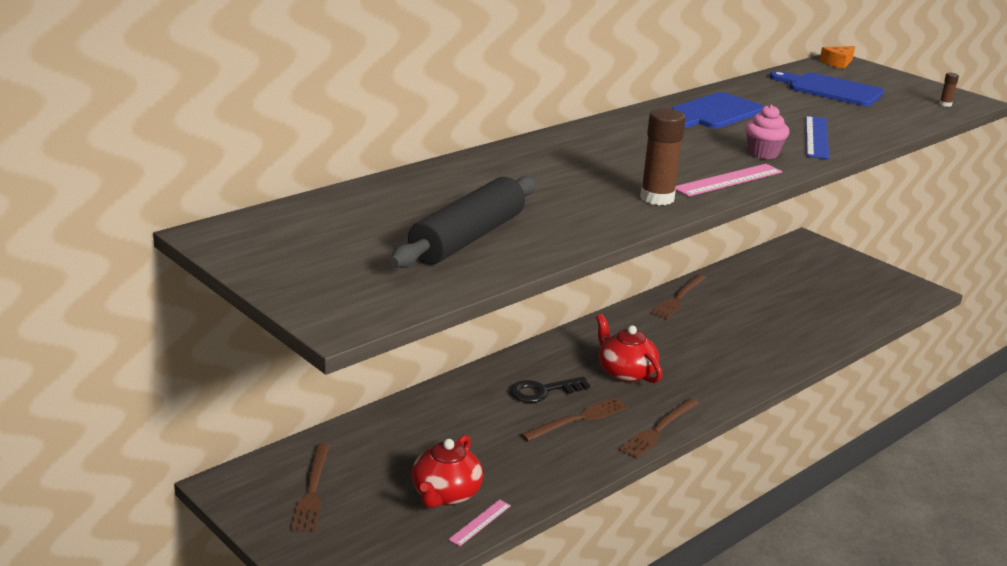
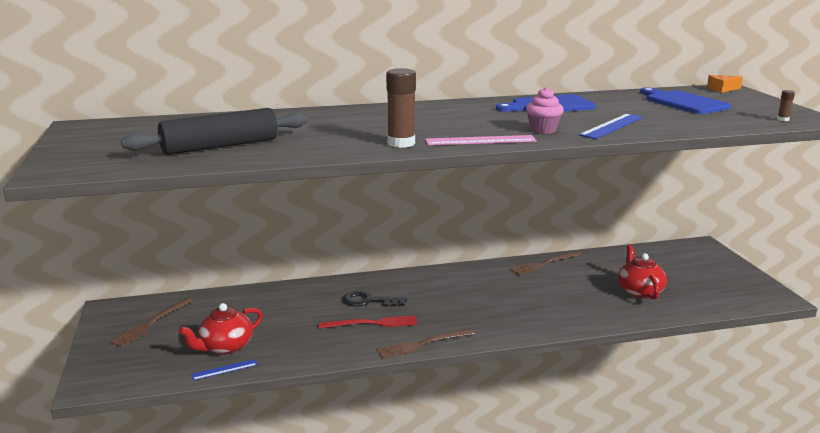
camera: 30 degrees right, 5 degrees down
pink ruler [448,499,511,546] -> blue ruler [191,359,257,381]
brown fork [521,397,628,441] -> red fork [319,316,417,329]
red teapot [596,314,662,383] -> red teapot moved to [618,245,667,299]

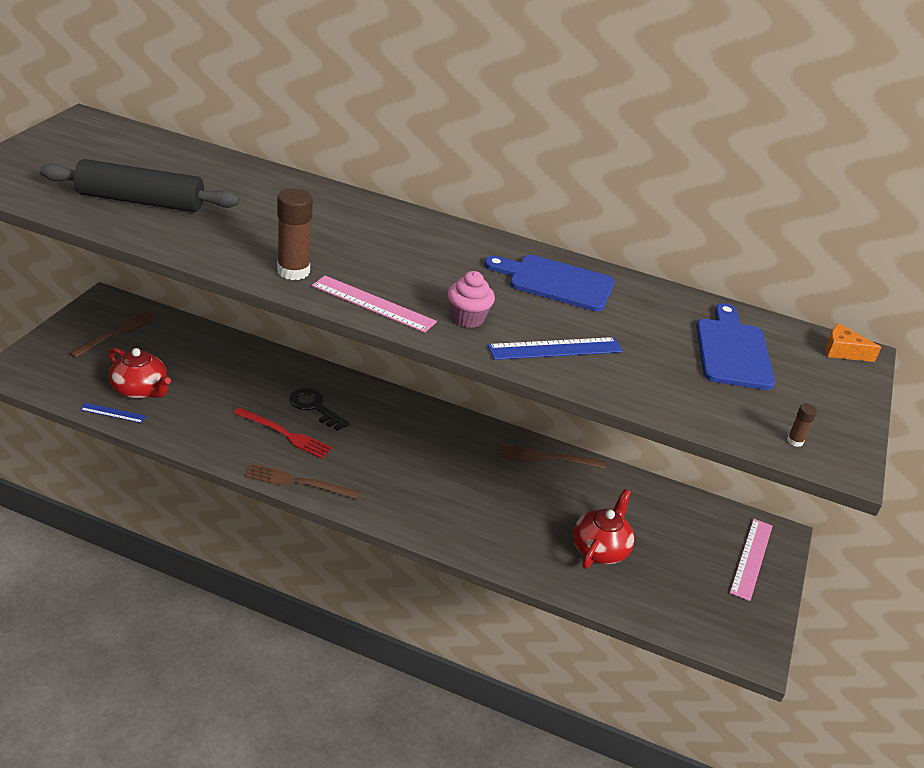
camera: 30 degrees right, 15 degrees up
brown fork [109,298,192,347] -> brown fork turned 150 degrees clockwise [69,310,158,358]
red teapot [179,303,263,354] -> red teapot turned 135 degrees counterclockwise [109,348,171,399]
none -> pink ruler [729,519,773,601]

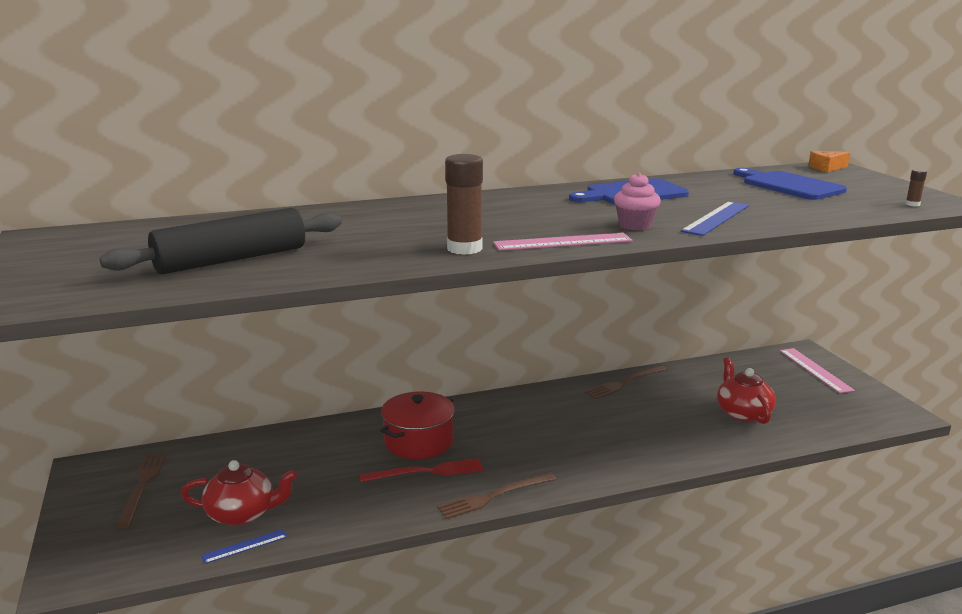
camera: 35 degrees left, 15 degrees down
black key [289,388,350,431] -> red pot [380,392,455,459]

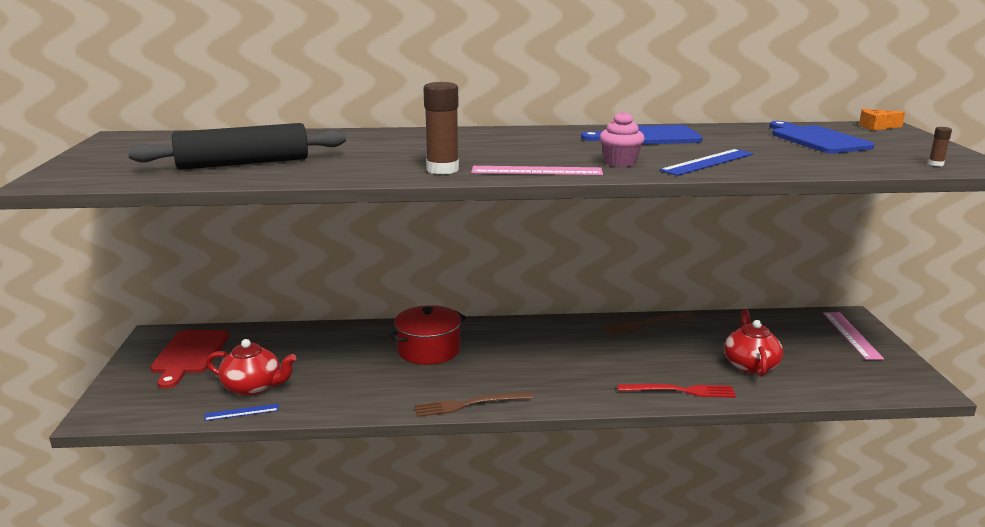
camera: 15 degrees right, 0 degrees up
brown fork [116,453,167,528] -> red cutting board [150,330,229,389]
red fork [360,458,483,482] -> red fork moved to [618,384,736,398]

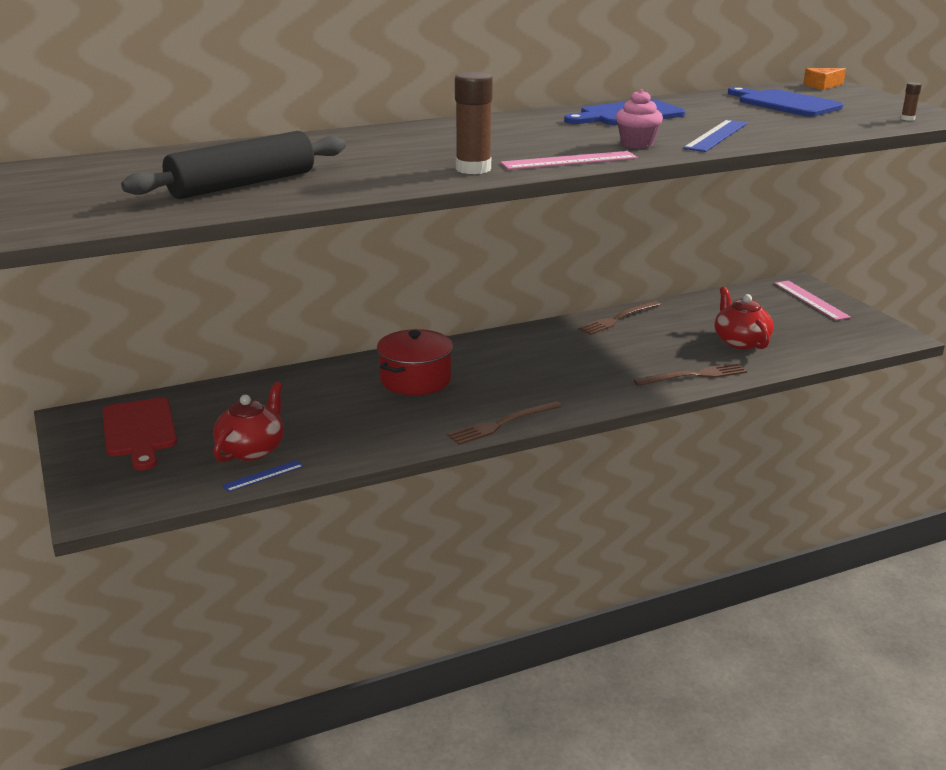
camera: 20 degrees left, 5 degrees up
red teapot [206,339,296,396] -> red teapot turned 60 degrees counterclockwise [213,382,284,462]
red fork [618,384,736,398] -> brown fork [634,363,747,386]

